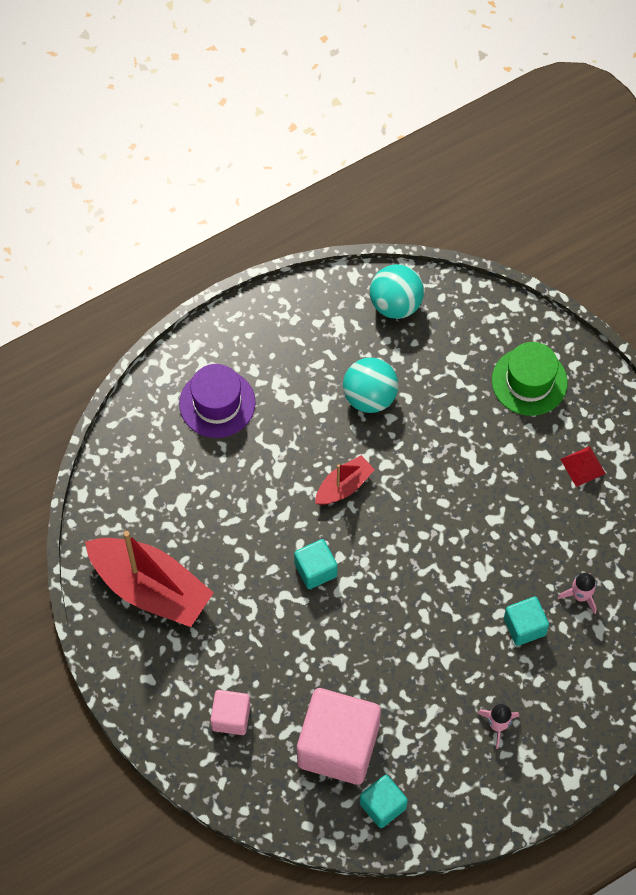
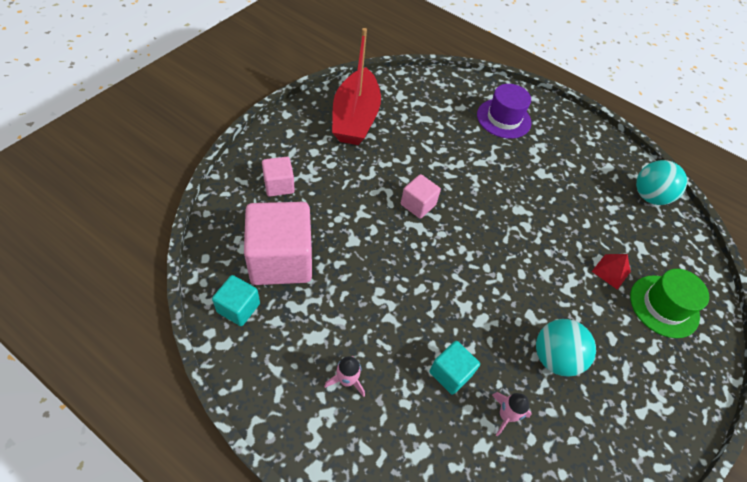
camera: 60 degrees right, 10 degrees down
turquoise cube [294,539,338,589] -> pink cube [401,174,441,219]
red boat [315,455,375,505] -> none
turquoise ball [343,357,398,413] -> turquoise ball moved to [536,319,596,377]
red pyramid [560,446,606,487] -> red pyramid moved to [592,254,631,290]

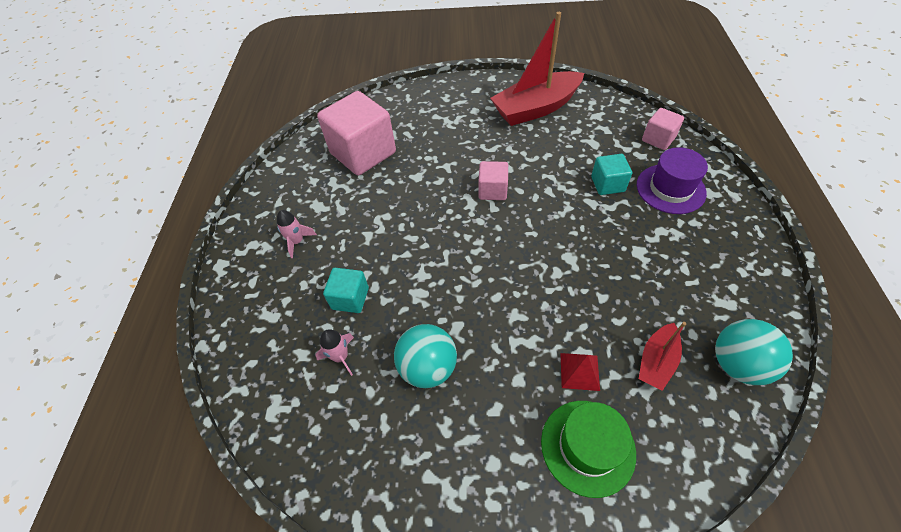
camera: 65 degrees right, 0 degrees up
turquoise cube [212,275,260,326] -> turquoise cube moved to [591,154,632,195]
pink cube [262,157,295,197] -> pink cube moved to [642,108,684,150]
none -> red boat [639,322,686,391]

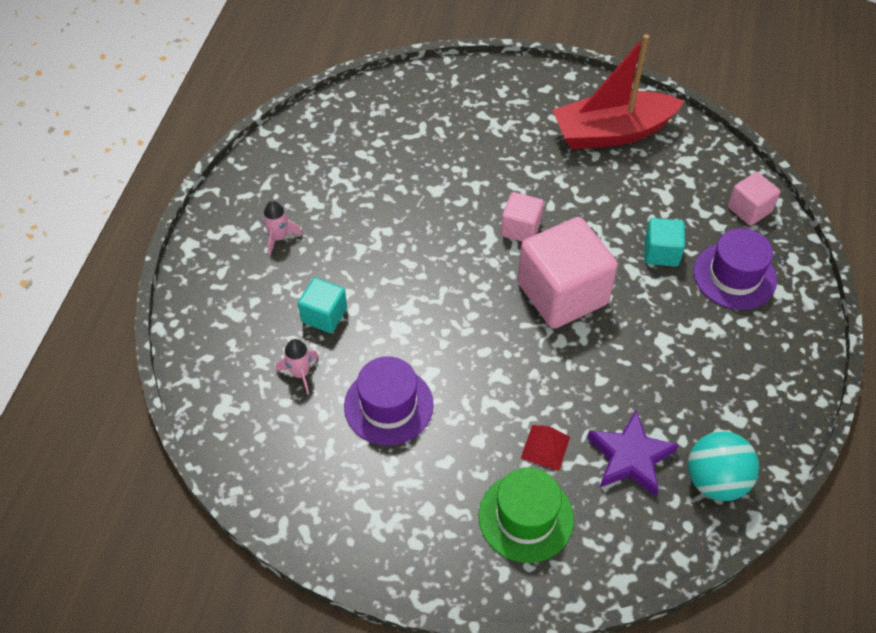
camera: 10 degrees right, 0 degrees up
pink cube [317,91,396,176] -> pink cube moved to [517,217,618,329]
turquoise ball [394,324,457,388] -> purple hat [344,356,434,445]
red boat [639,322,686,391] -> purple star [587,410,679,496]

